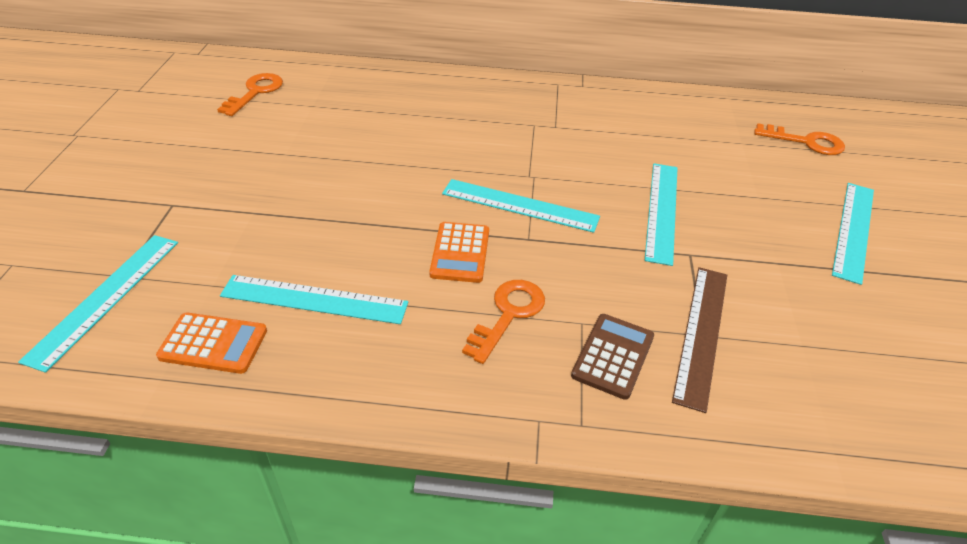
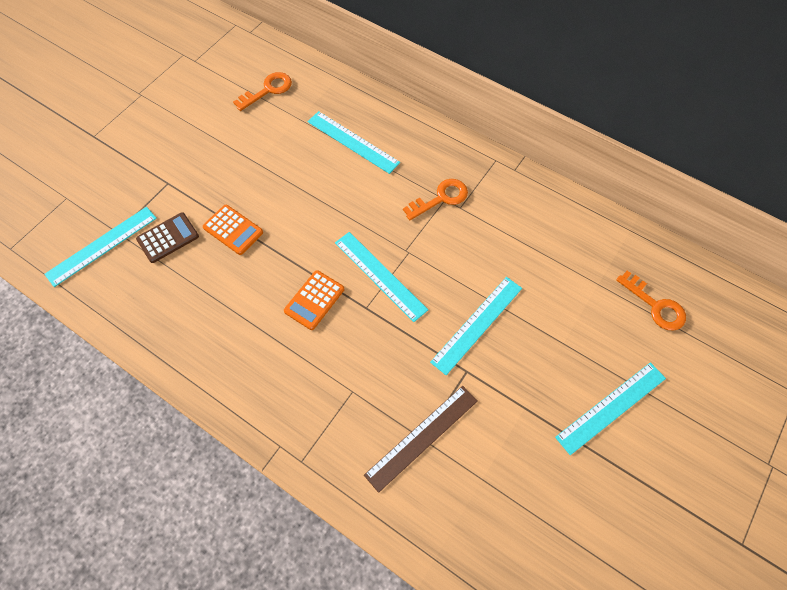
camera: 30 degrees right, 20 degrees up
orange calculator [156,313,267,374] -> orange calculator moved to [203,205,263,255]
turquoise ruler [220,275,408,324] -> turquoise ruler moved to [308,111,400,174]
orange key [462,280,545,364] -> orange key moved to [403,179,468,220]
brown calculator [571,314,654,400] -> brown calculator moved to [136,212,199,263]

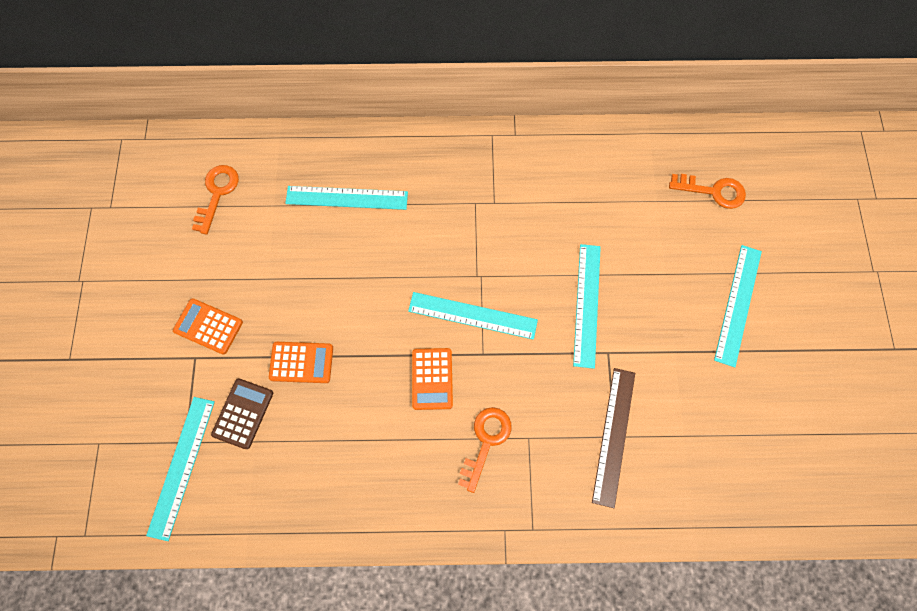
camera: 35 degrees left, 10 degrees up
orange key [403,179,468,220] -> orange key moved to [458,407,511,493]
none -> orange calculator [173,298,243,355]

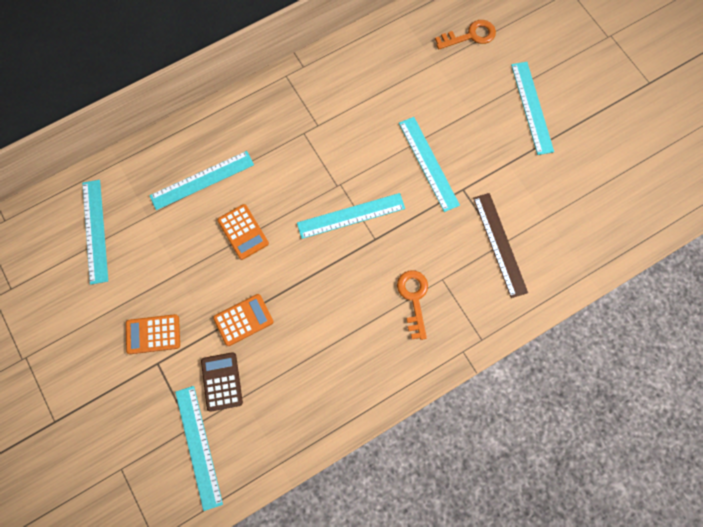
camera: 30 degrees left, 0 degrees up
orange key [192,165,239,235] -> turquoise ruler [82,180,108,285]
orange calculator [412,348,453,410] -> orange calculator moved to [217,204,269,260]

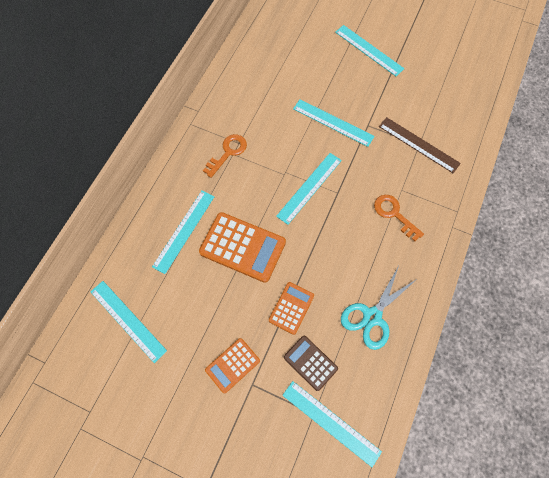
camera: 35 degrees left, 5 degrees down
orange calculator [217,204,269,260] -> orange calculator [199,212,286,283], size x1.72
orange key [435,20,496,49] -> orange key moved to [203,134,247,178]
none -> turquoise scissors [341,266,417,350]

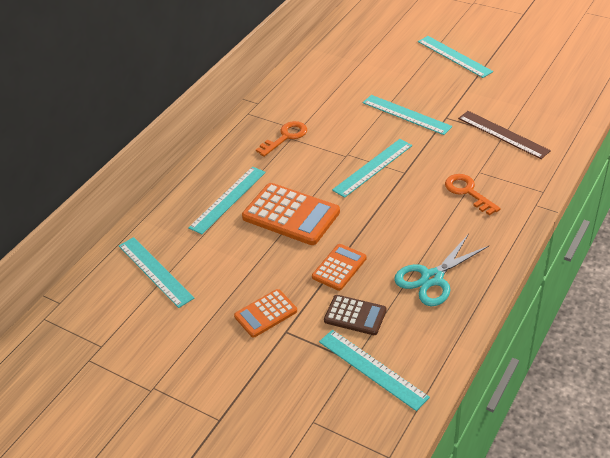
camera: 10 degrees right, 25 degrees down
brown calculator [284,336,338,391] -> brown calculator turned 150 degrees clockwise [324,295,386,335]

